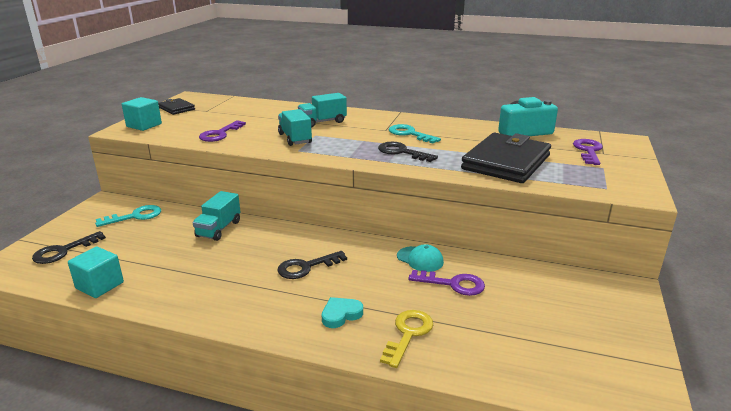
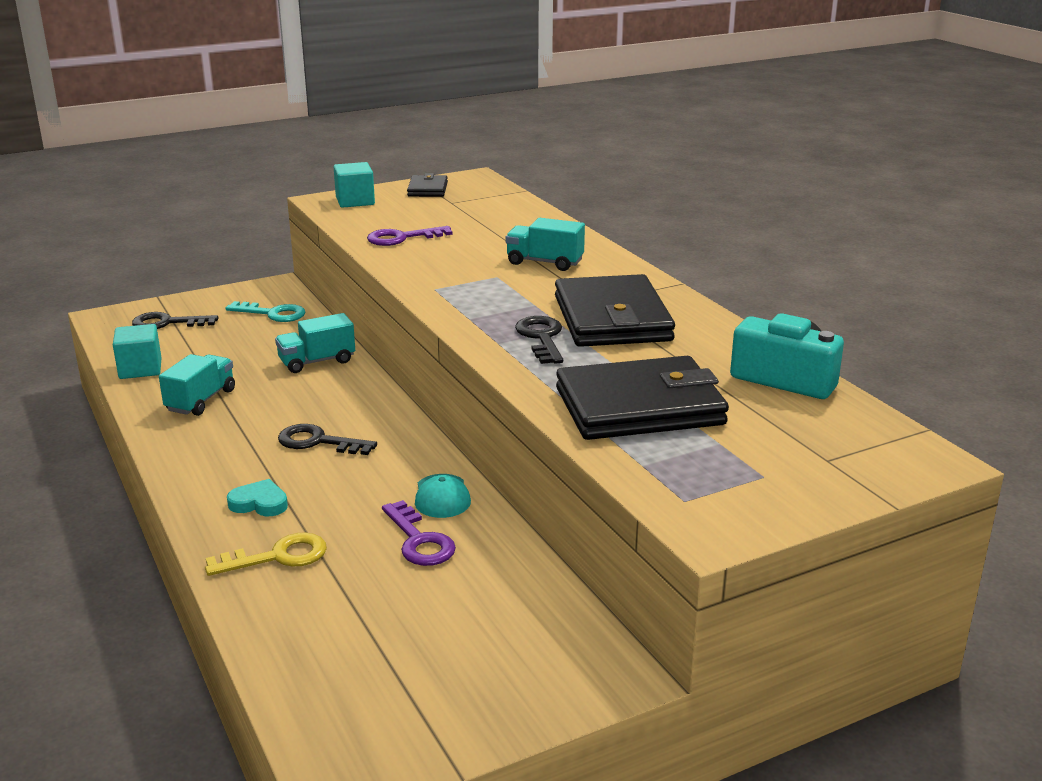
camera: 45 degrees right, 0 degrees up
turquoise truck [278,109,312,146] -> turquoise truck moved to [159,354,235,416]
turquoise key [389,124,441,144] -> black wallet [555,274,675,347]
purple key [573,139,603,165] -> none

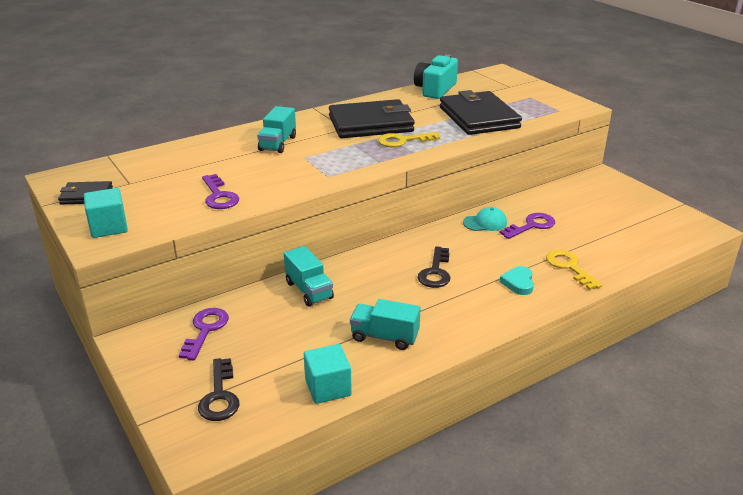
camera: 95 degrees left, 5 degrees up
turquoise key [225,301,305,322] -> purple key [179,308,229,360]
black key [515,316,563,364] -> yellow key [378,132,440,147]

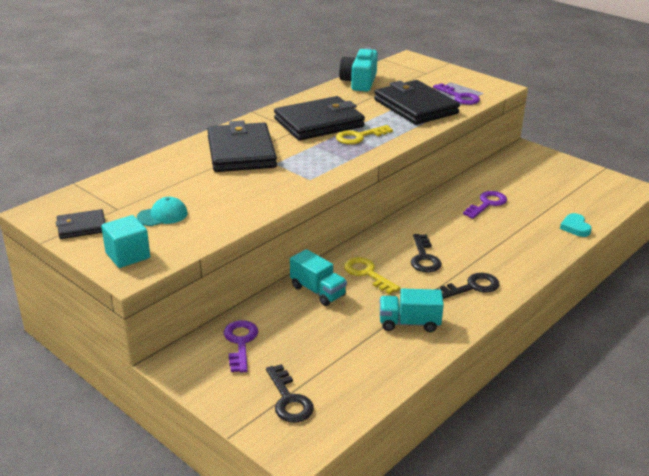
camera: 15 degrees left, 0 degrees up
purple key [202,174,239,209] -> purple key moved to [433,83,480,105]
turquoise truck [257,106,296,153] -> black wallet [207,121,277,172]
turquoise cube [304,344,352,404] -> none
turquoise cap [463,207,507,231] -> turquoise cap moved to [137,197,188,226]
turquoise heart [500,266,534,295] -> turquoise heart moved to [560,213,592,237]
yellow key [546,250,602,290] -> yellow key moved to [344,257,400,294]
none -> black key [436,273,500,299]

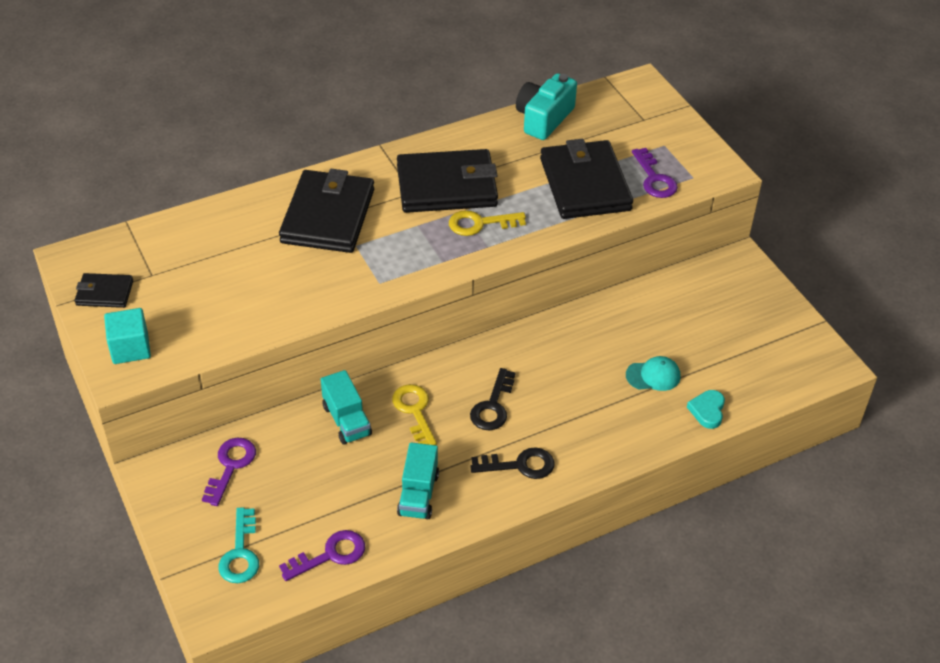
camera: 20 degrees right, 15 degrees up
turquoise cap [137,197,188,226] -> turquoise cap moved to [626,356,680,391]
black key [266,364,314,423] -> turquoise key [218,507,259,583]
turquoise truck [380,289,444,332] -> turquoise truck turned 105 degrees counterclockwise [397,442,439,519]
purple key [463,191,507,219] -> purple key moved to [279,530,365,581]

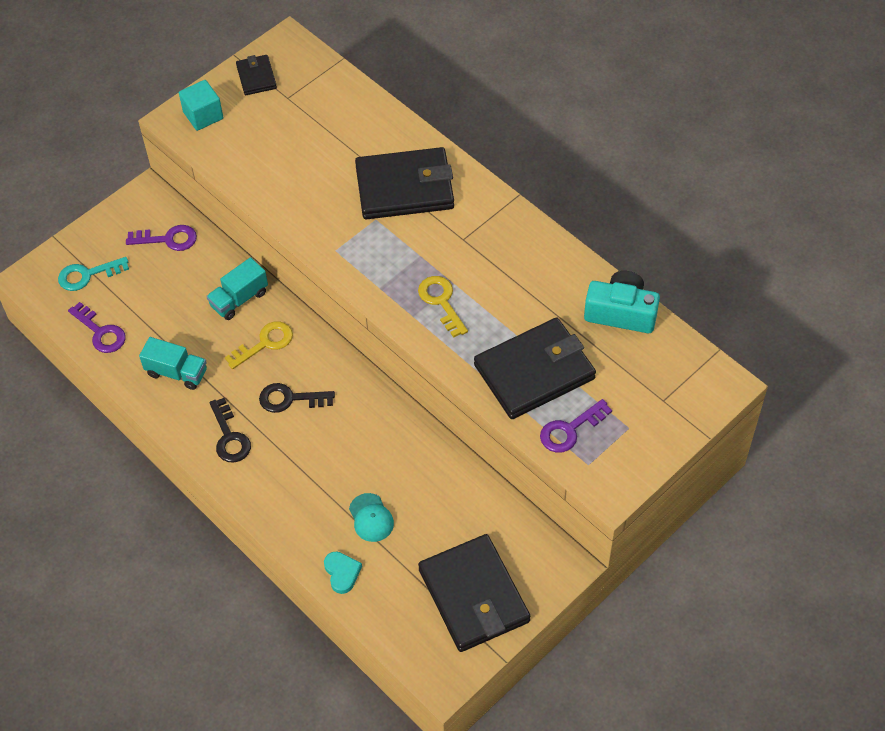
camera: 75 degrees right, 10 degrees up
black wallet [397,149,498,213] -> black wallet moved to [418,534,530,652]
turquoise truck [397,442,439,519] -> turquoise truck turned 150 degrees counterclockwise [139,337,207,390]
turquoise heart [687,390,725,429] -> turquoise heart turned 75 degrees clockwise [324,551,362,594]

